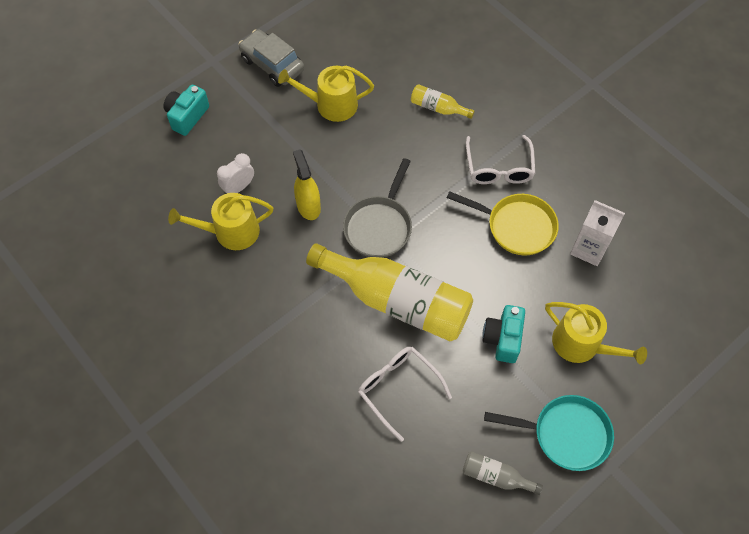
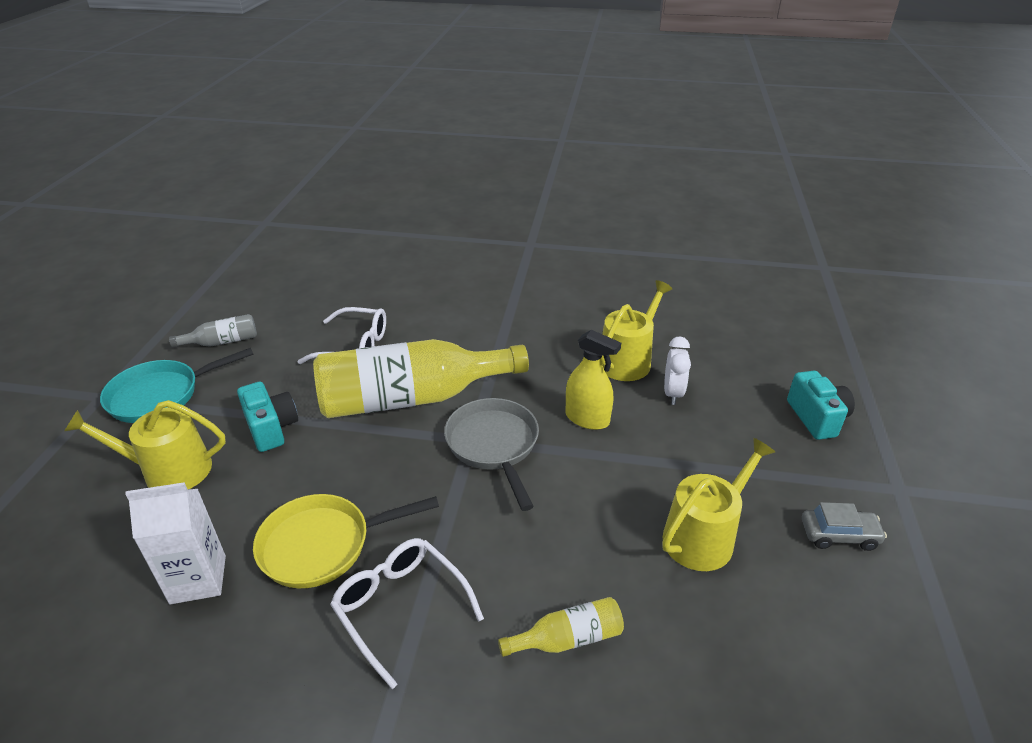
camera: 140 degrees right, 25 degrees down
grey car [238,29,304,87] -> grey car [802,502,887,551], size x0.63

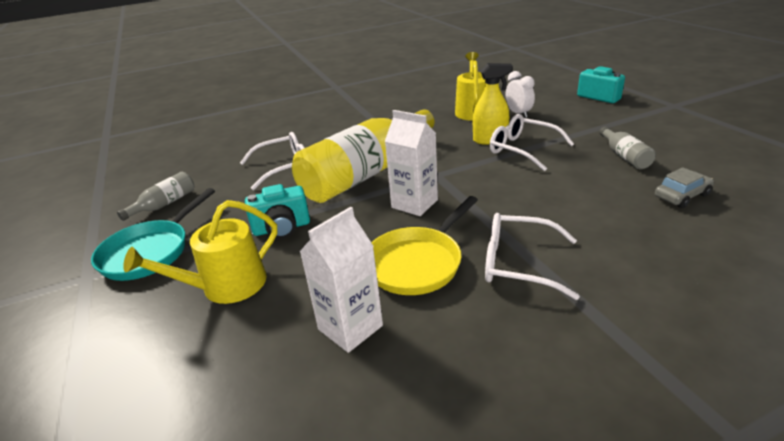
camera: 30 degrees left, 5 degrees down
turquoise camera [237,382,298,452] -> turquoise camera turned 135 degrees clockwise [245,184,310,239]
grey pan [444,398,539,511] -> none
yellow bottle [498,597,624,657] -> none
yellow watering can [662,438,775,571] -> grey bottle [599,126,656,169]
grey car [802,502,887,551] -> grey car moved to [655,167,714,208]
none -> white carton [385,110,438,216]
none -> white glasses [490,114,574,171]

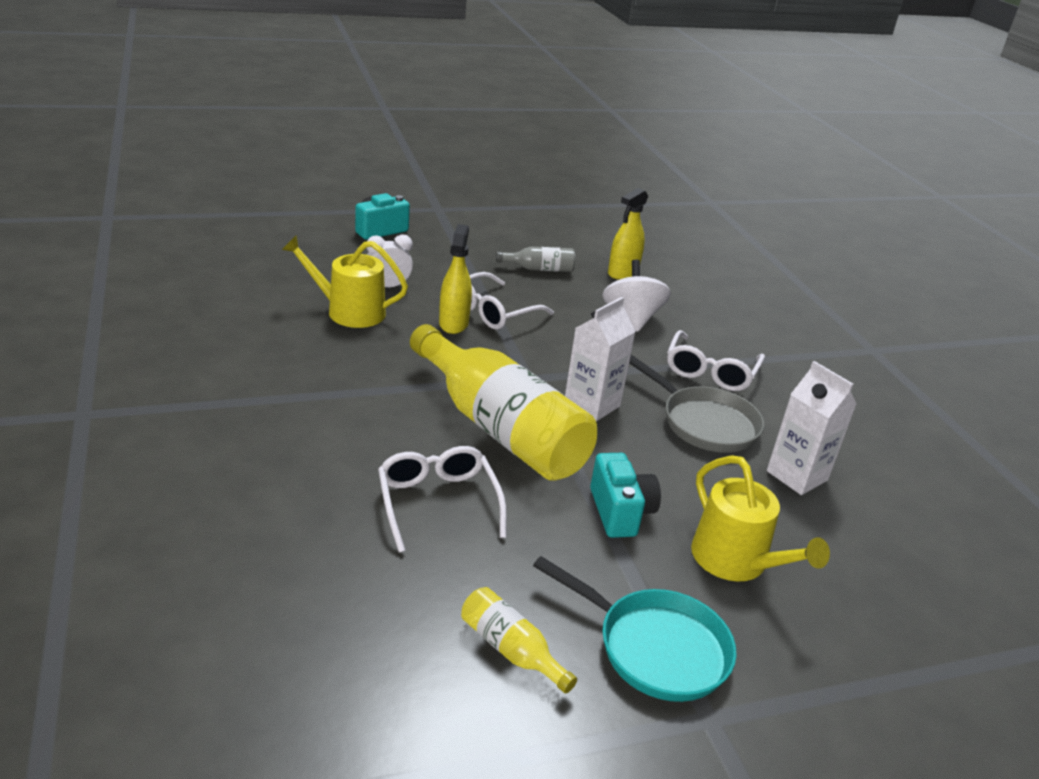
camera: 90 degrees left, 0 degrees up
grey bottle [117,172,194,221] -> yellow bottle [461,587,577,693]
yellow pan [371,196,478,295] -> grey pan [629,355,764,453]
grey car [655,167,714,208] -> yellow spray bottle [608,188,648,280]
none -> white spinning top [602,259,671,332]

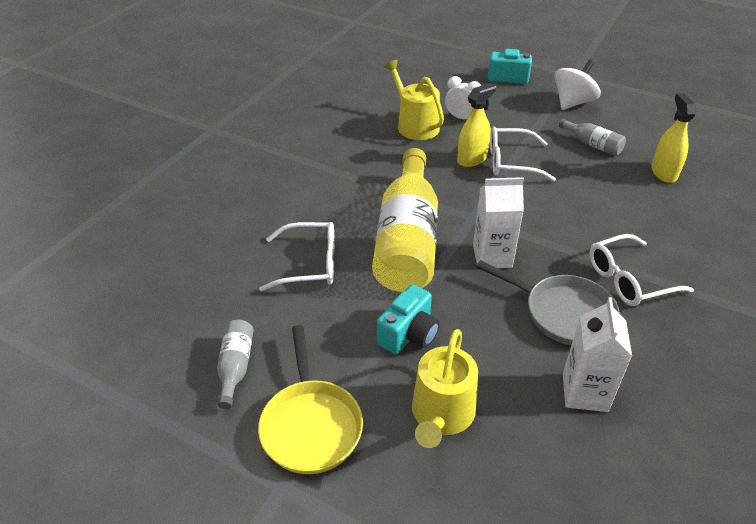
camera: 50 degrees right, 10 degrees up
white glasses [378,446,507,553] -> white glasses turned 60 degrees clockwise [259,222,334,291]
yellow bottle [461,587,577,693] -> grey bottle [217,320,254,409]
turquoise pan [533,556,737,702] -> yellow pan [258,325,363,474]
white spinning top [602,259,671,332] -> white spinning top moved to [554,59,601,110]
yellow spray bottle [608,188,648,280] -> yellow spray bottle turned 90 degrees clockwise [651,93,696,183]
grey pan [629,355,764,453] -> grey pan turned 60 degrees counterclockwise [476,260,620,345]

